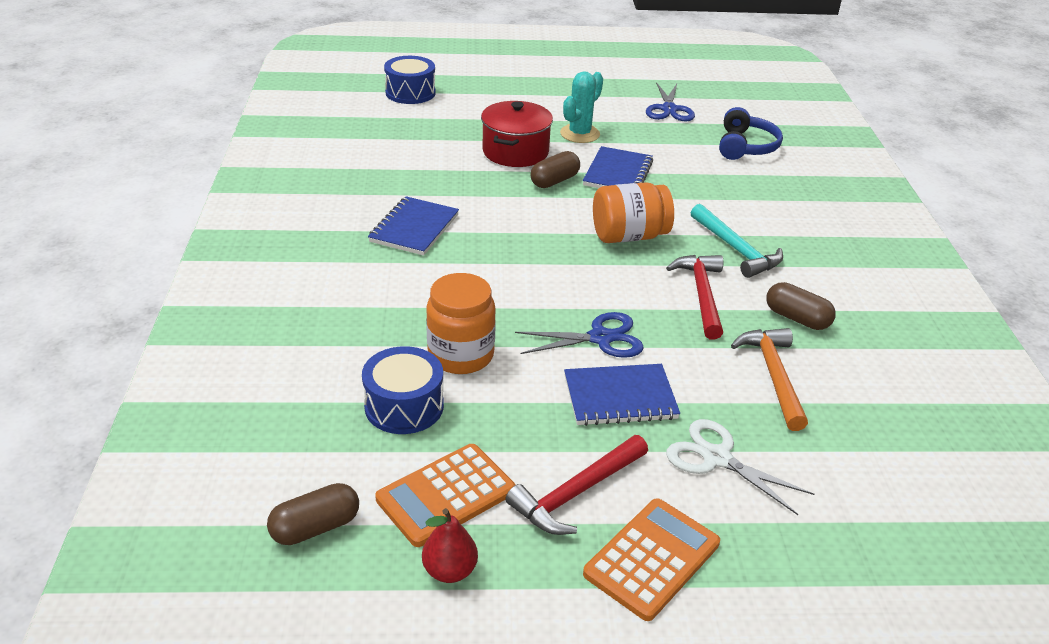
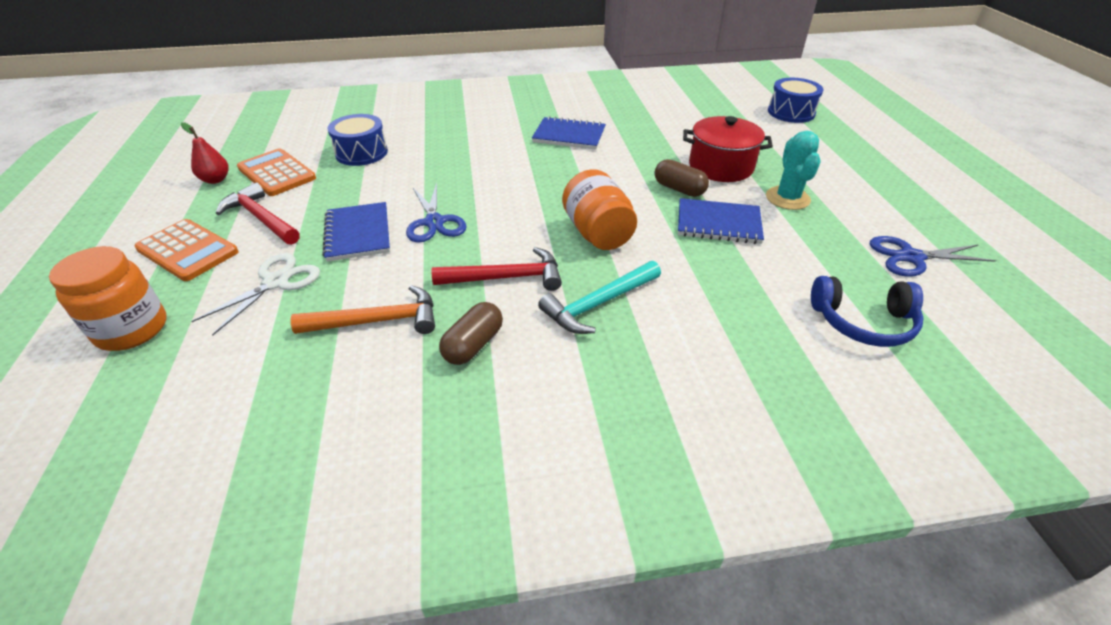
camera: 85 degrees right, 5 degrees up
brown capsule [267,483,359,545] -> none
orange jar [426,273,496,374] -> orange jar moved to [49,246,167,351]
turquoise cactus [560,71,603,143] -> turquoise cactus turned 60 degrees clockwise [766,131,821,210]

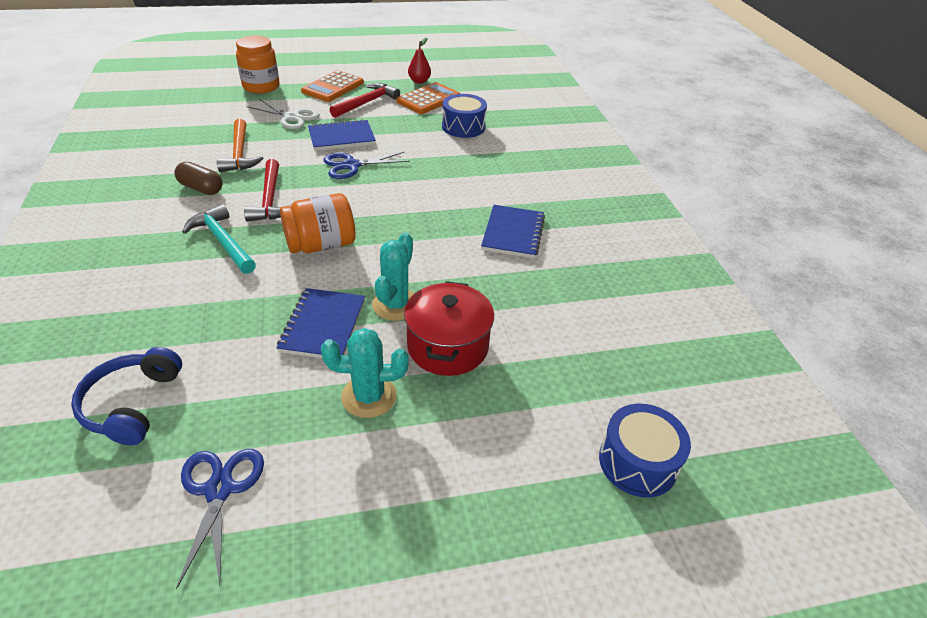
camera: 85 degrees right, 0 degrees up
brown capsule [654,159,709,197] -> turquoise cactus [372,233,415,321]

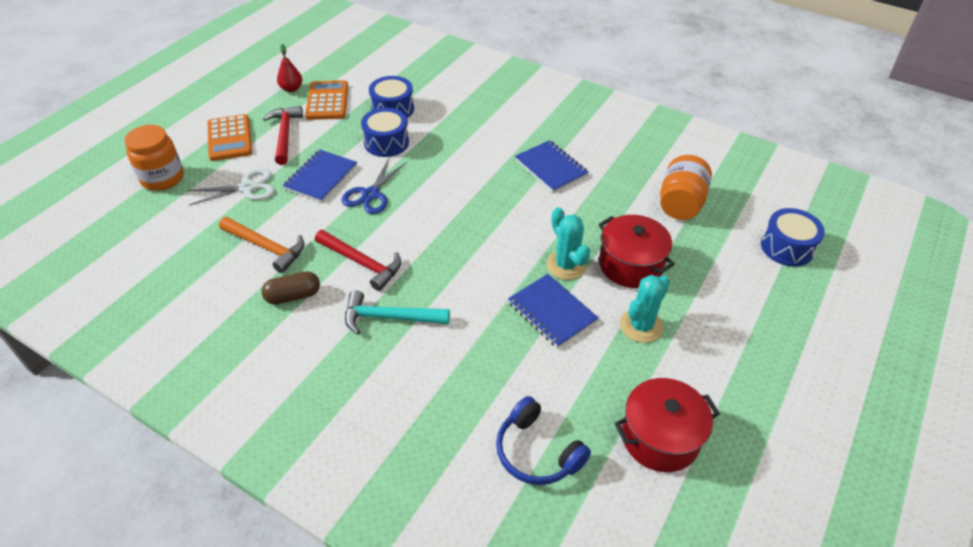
camera: 45 degrees left, 5 degrees up
blue scissors [176,449,264,589] -> red pot [614,378,720,472]
orange jar [280,193,355,253] -> orange jar moved to [660,155,712,220]
none -> blue drum [361,108,409,157]

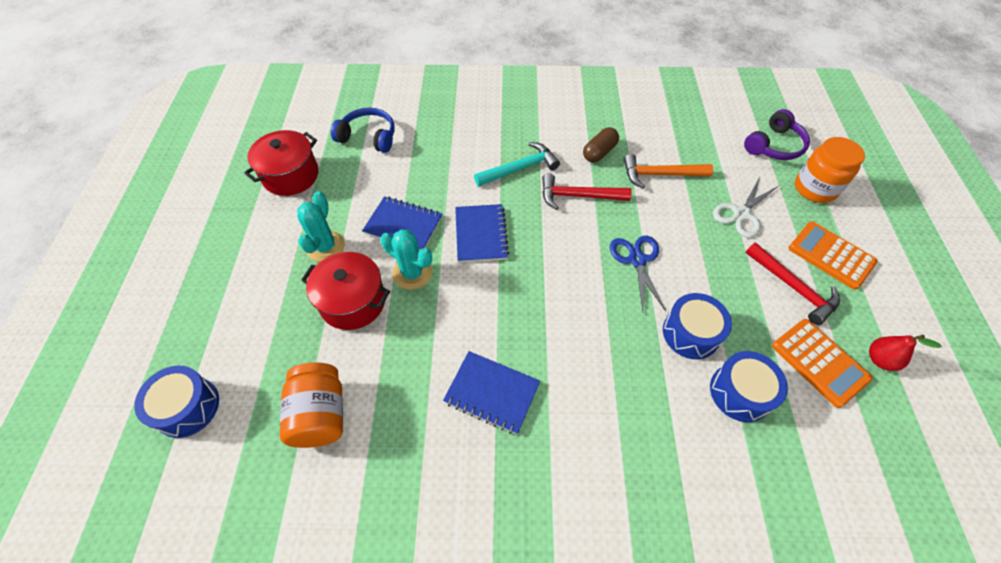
camera: 150 degrees right, 10 degrees up
blue notebook [283,149,357,203] -> blue notebook moved to [455,204,509,263]
none -> purple headphones [744,109,810,160]

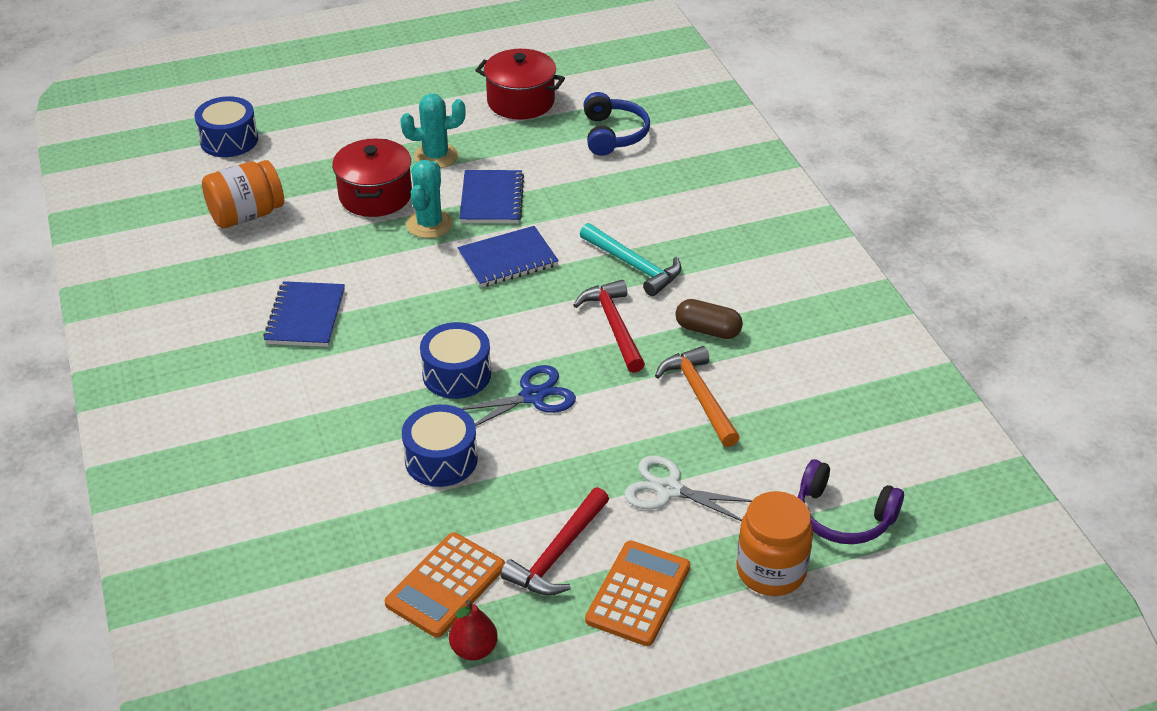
camera: 70 degrees right, 15 degrees down
blue drum [710,351,788,422] -> blue drum moved to [420,322,491,399]

